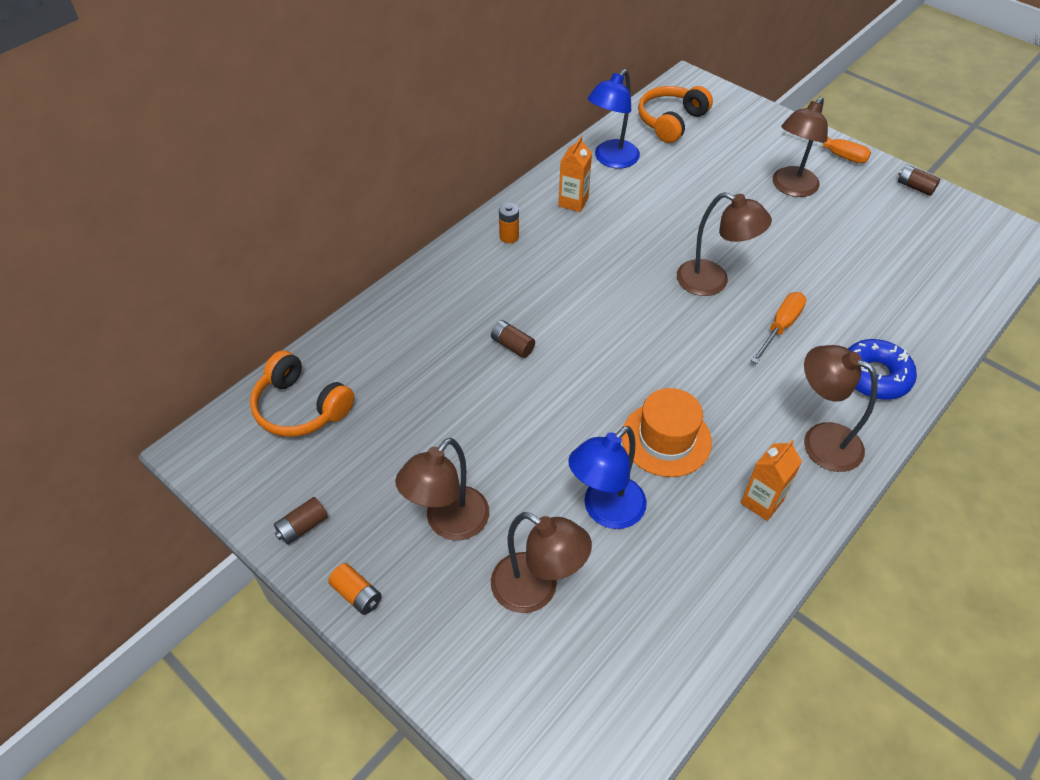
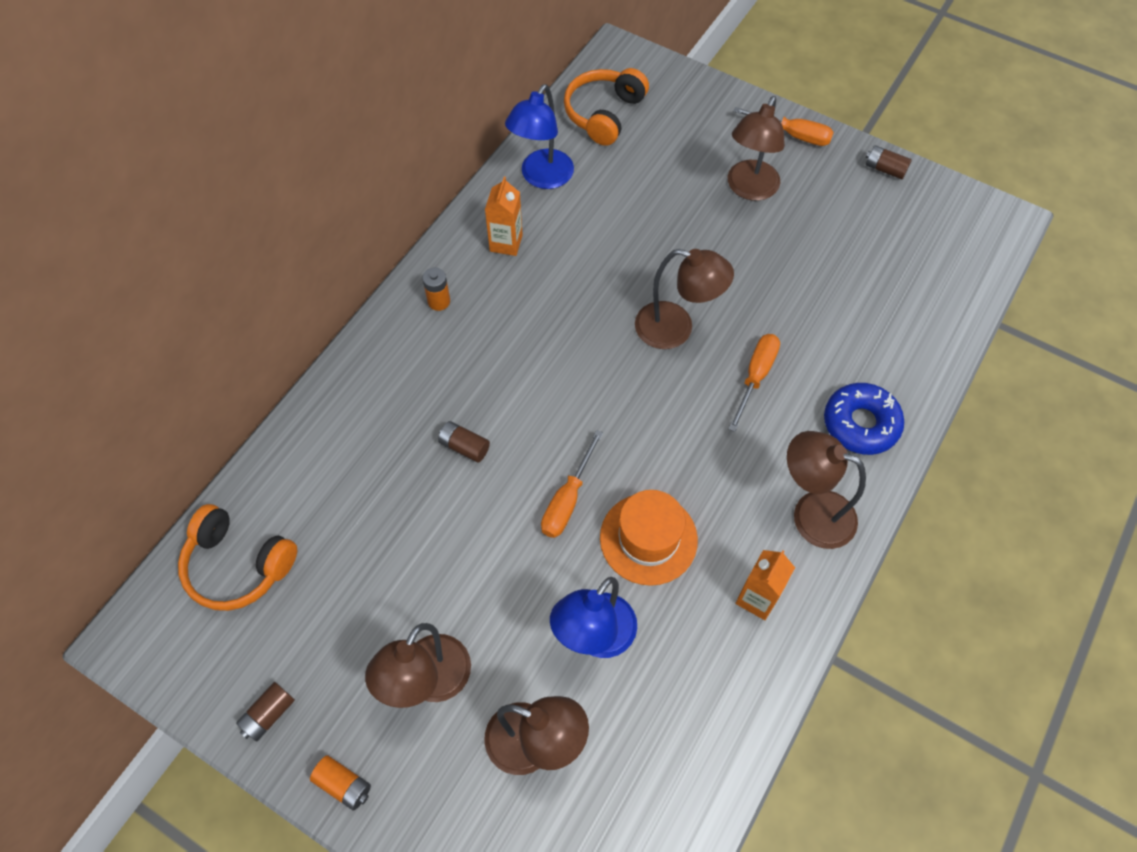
camera: 10 degrees left, 10 degrees up
none -> orange screwdriver [541,430,603,538]

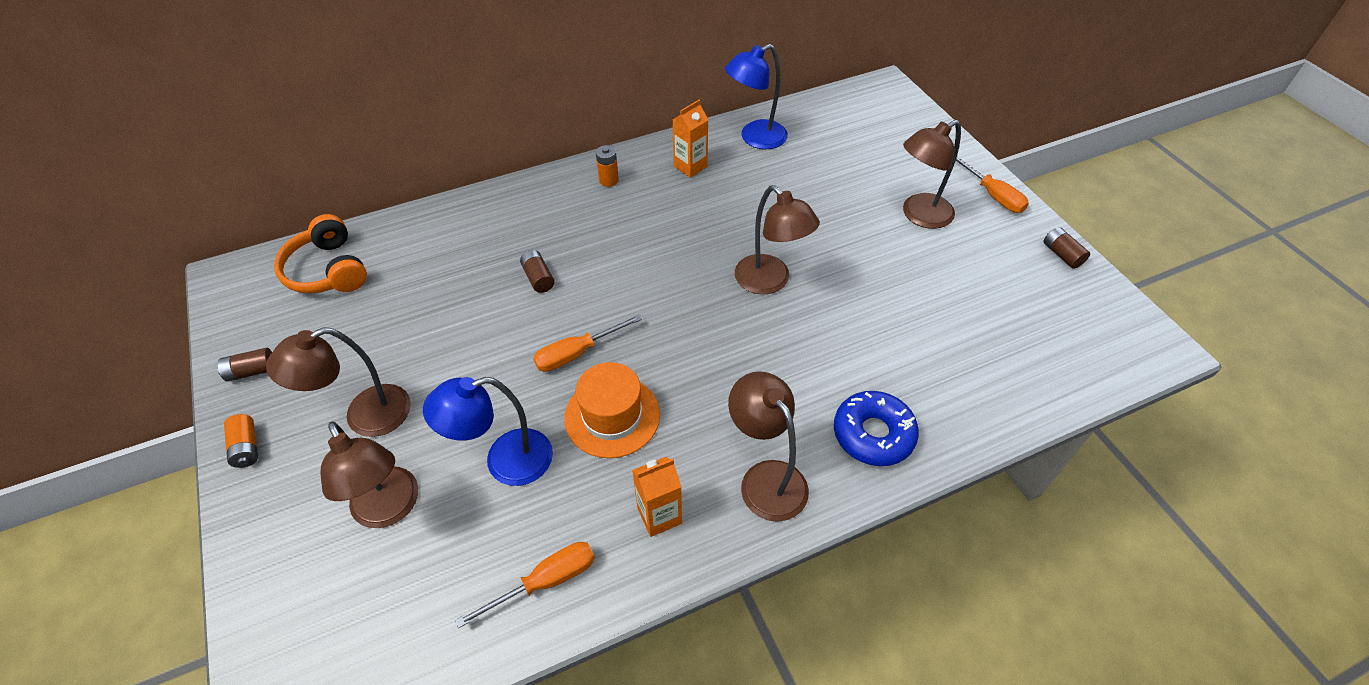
camera: 35 degrees right, 10 degrees down
orange headphones [564,68,649,146] -> none
orange screwdriver [728,334,780,432] -> orange screwdriver moved to [455,542,595,628]

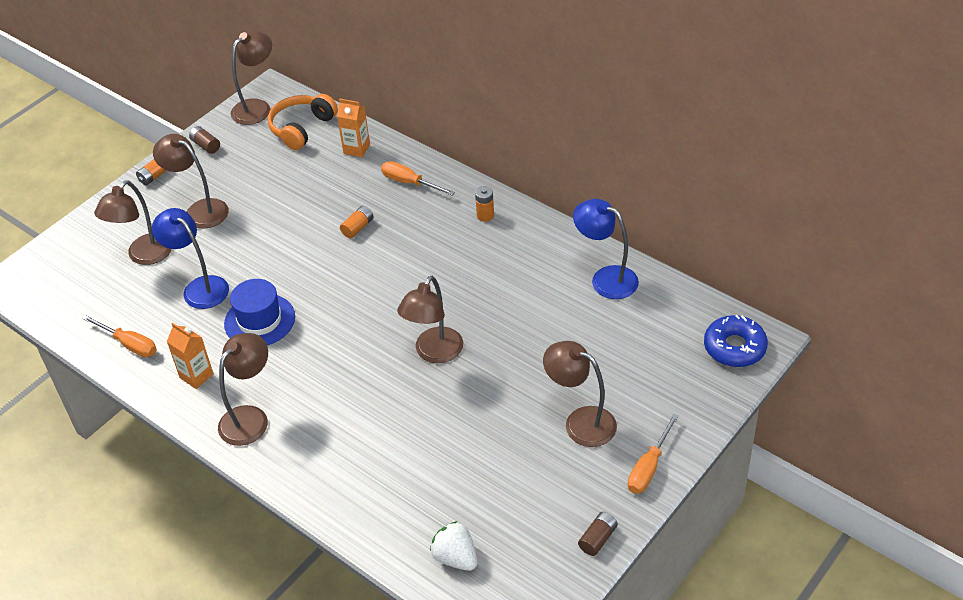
camera: 65 degrees right, 5 degrees down
brown battery [520,250,555,293] -> orange battery [340,206,374,238]
orange screwdriver [533,314,642,372] -> orange screwdriver moved to [381,161,455,195]
orange hat [564,362,660,458] -> blue hat [224,279,295,345]
orange carton [673,100,708,178] -> orange carton moved to [337,98,370,157]
blue donut [834,391,919,466] -> blue donut moved to [704,315,768,367]
none -> brown lamp [231,30,272,125]
none -> white strawberry [430,521,477,571]

